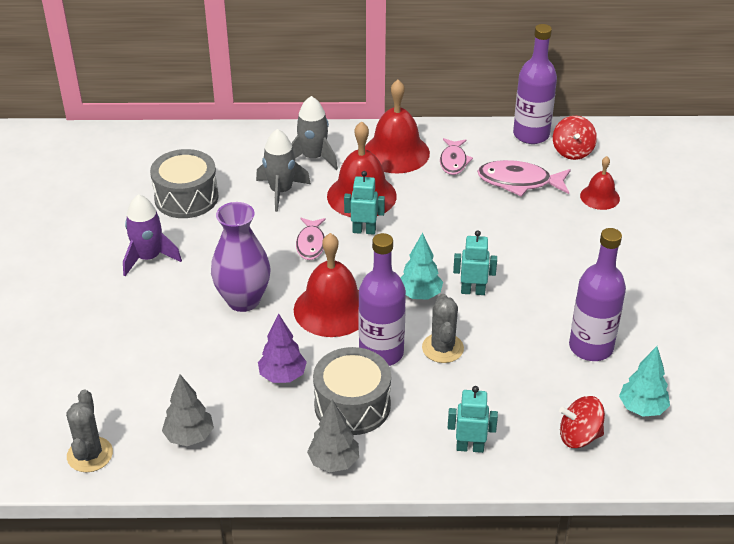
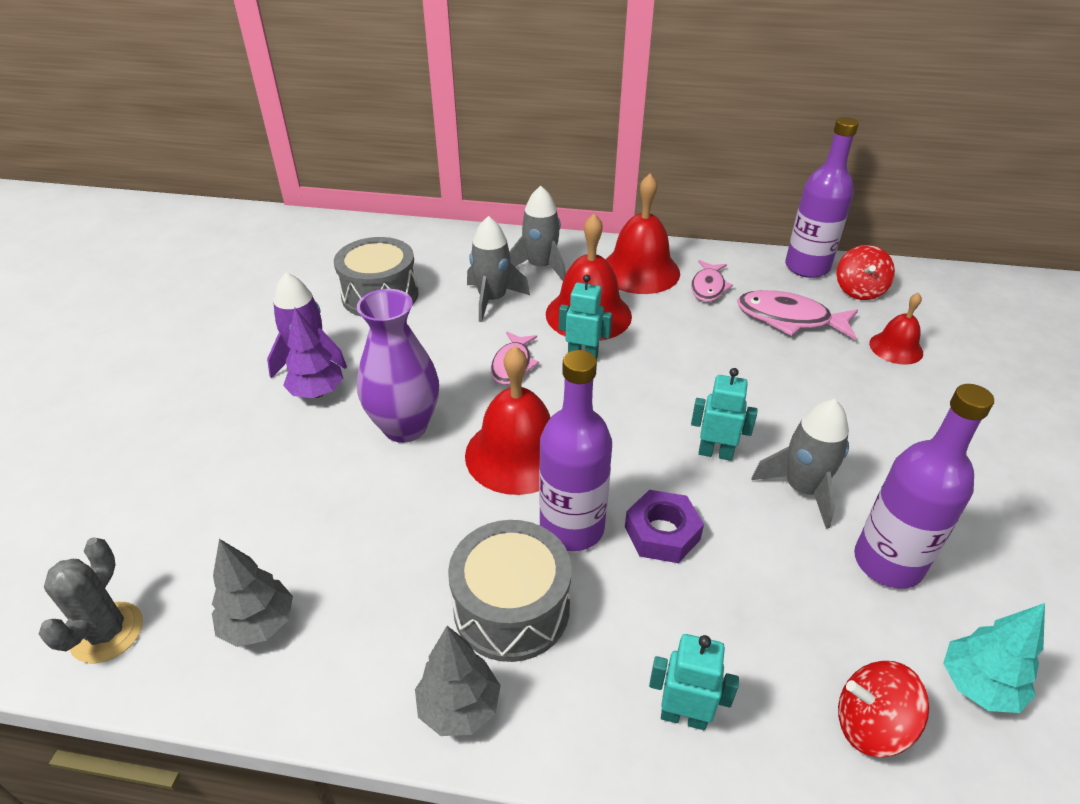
camera: 10 degrees right, 0 degrees up
purple tree [258,313,307,383] -> purple tree moved to [283,307,343,398]
turquoise tree [401,233,443,299] -> none
grey cactus [422,294,464,363] -> purple nut [625,490,704,563]
none -> grey rocket [752,399,849,529]

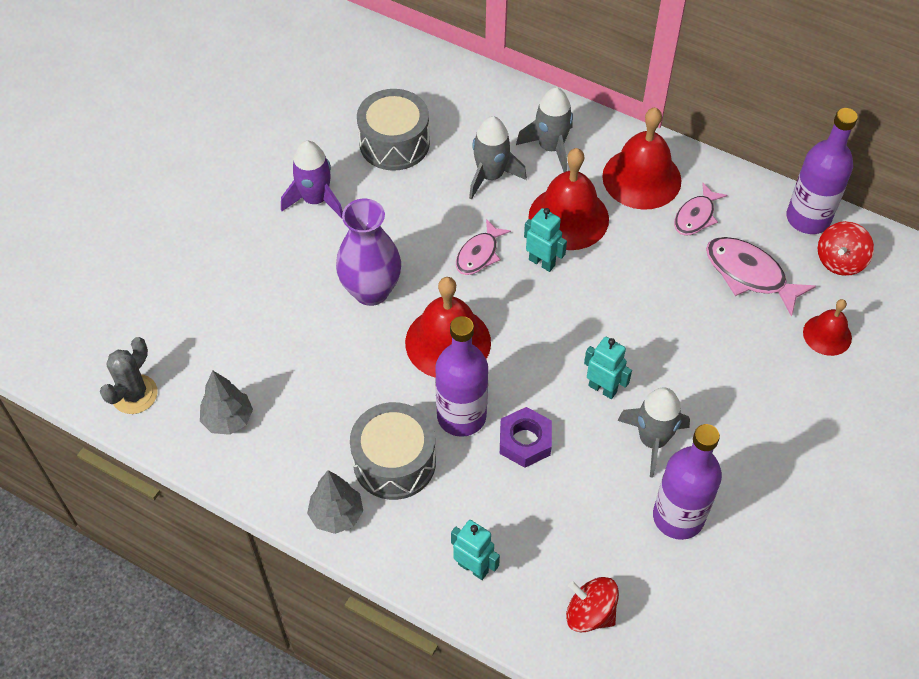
camera: 20 degrees right, 15 degrees up
purple tree [283,307,343,398] -> none
turquoise tree [943,603,1045,713] -> none

